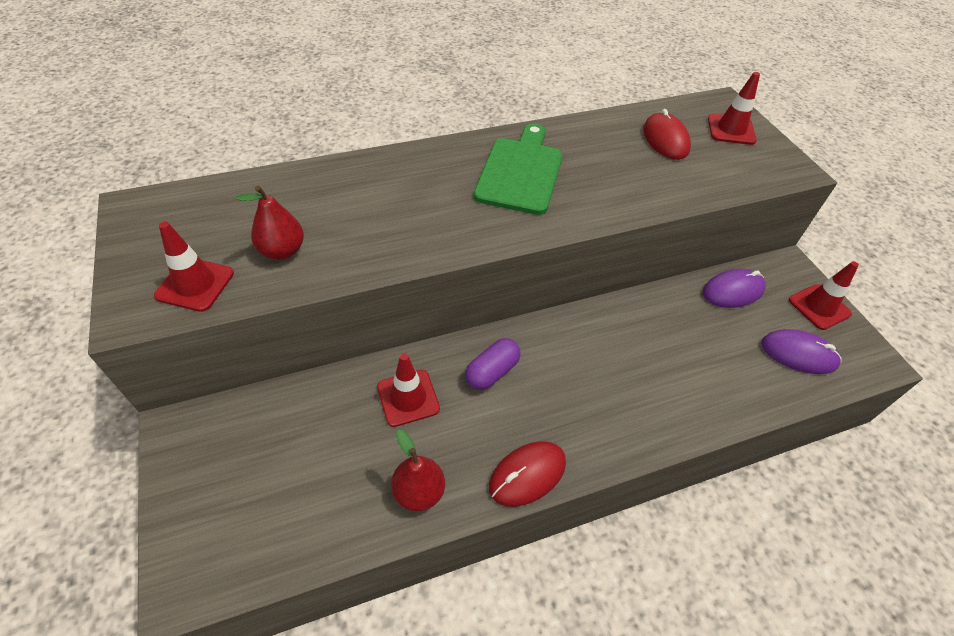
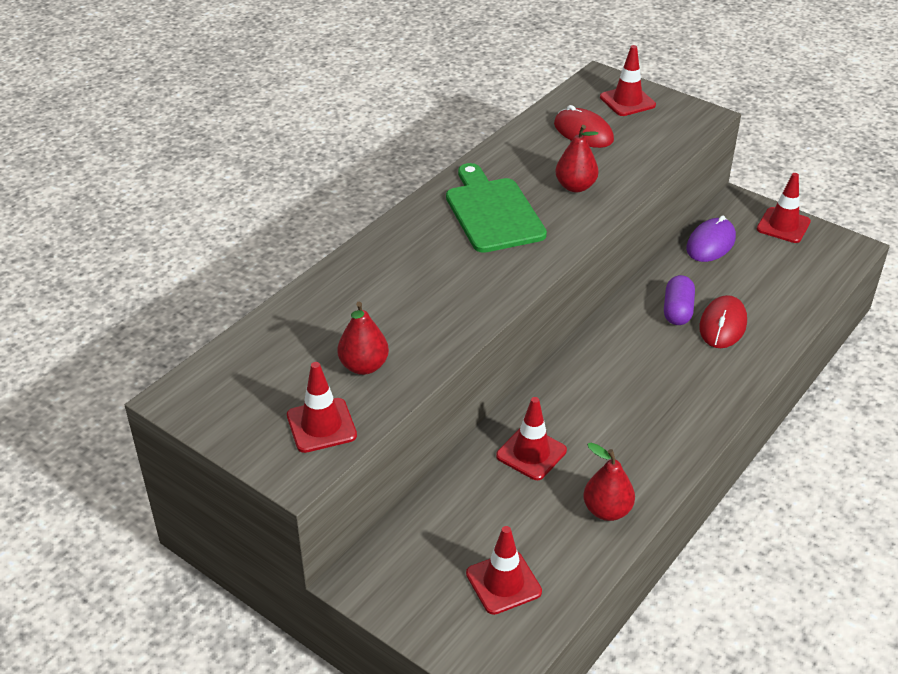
camera: 30 degrees left, 10 degrees down
purple capsule [465,338,521,390] -> purple capsule moved to [664,275,695,325]
red mouse [489,441,566,507] -> red mouse moved to [699,295,747,348]
purple mouse [761,329,841,374] -> none
none -> red traffic cone [466,526,542,615]
none -> red pear [555,125,599,192]

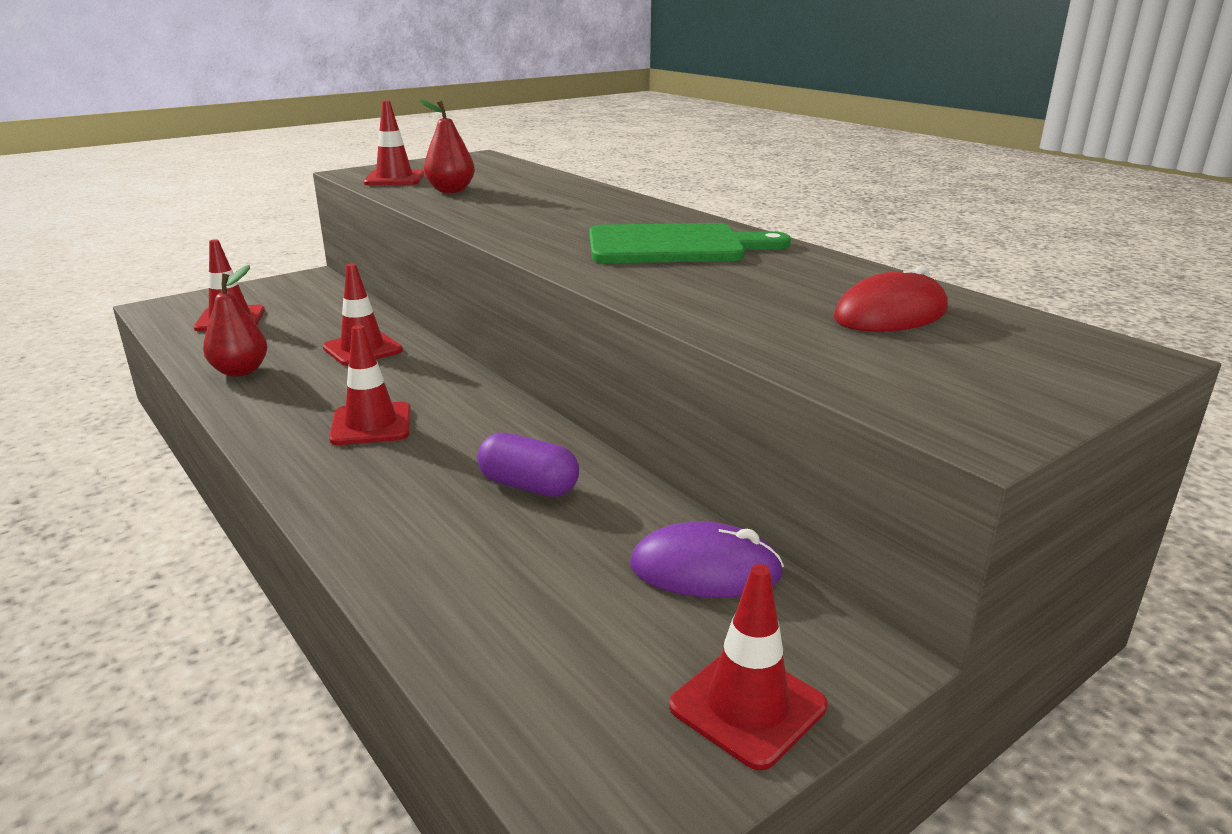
camera: 105 degrees right, 15 degrees down
red pear [555,125,599,192] -> none
red traffic cone [600,45,656,116] -> red traffic cone moved to [329,325,411,445]
purple mouse [686,215,736,262] -> purple mouse turned 45 degrees counterclockwise [630,521,784,598]
red mouse [699,295,747,348] -> none

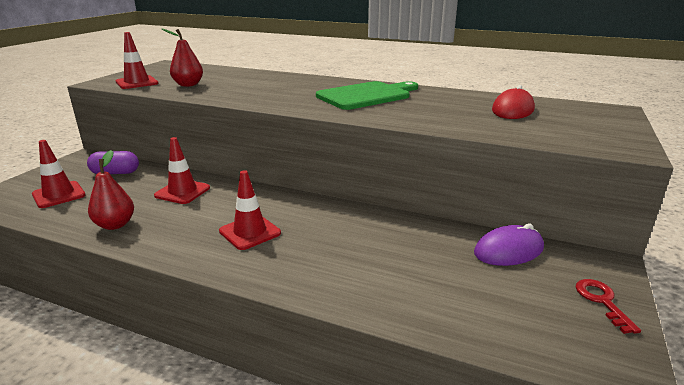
camera: 30 degrees left, 0 degrees up
purple capsule [477,432,579,497] -> purple capsule moved to [87,151,139,174]
red traffic cone [669,564,828,770] -> red key [576,279,641,334]

